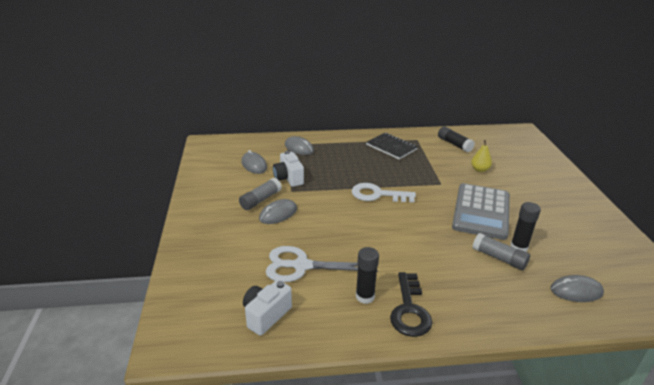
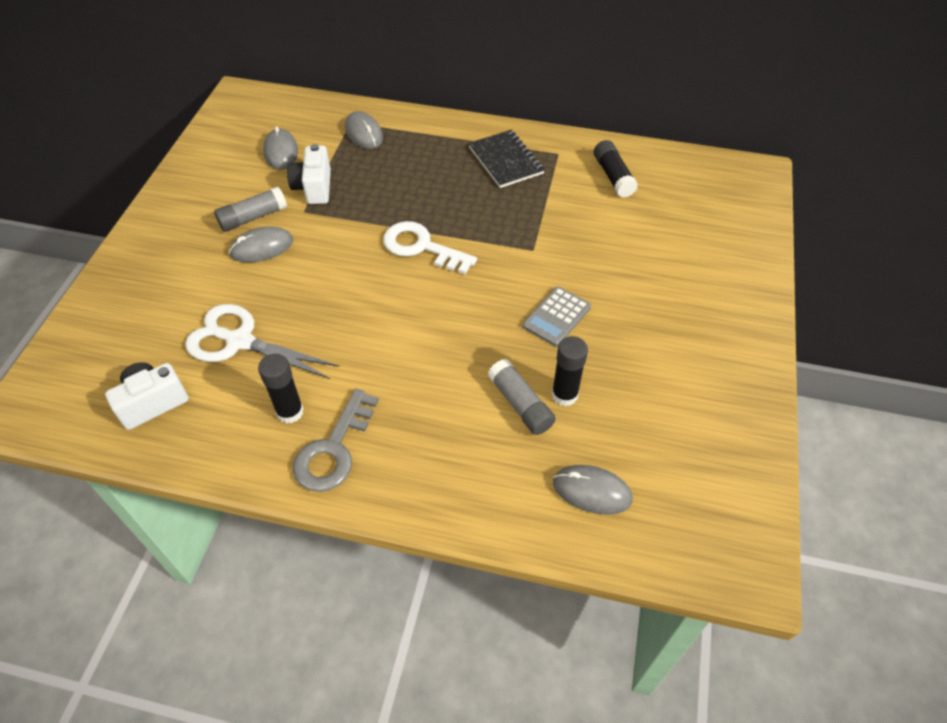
camera: 20 degrees right, 20 degrees up
black key [390,272,433,337] -> grey key [293,389,379,492]
grey calculator [452,183,510,240] -> grey calculator [523,287,591,346], size x0.51
yellow pear [471,140,492,172] -> none

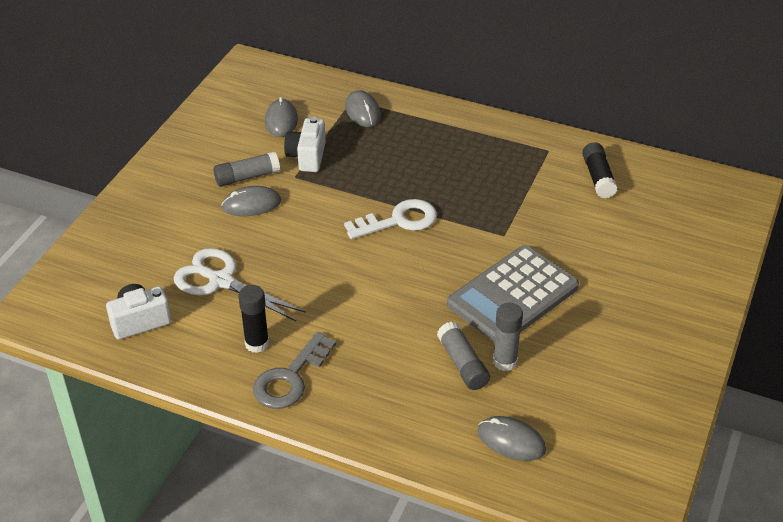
camera: 10 degrees right, 10 degrees down
white key [383,221,477,274] -> white key turned 120 degrees clockwise [344,199,437,239]
black notebook [468,130,545,188] -> none
grey calculator [523,287,591,346] -> grey calculator [447,245,579,343], size x1.94
black glue stick [551,336,588,406] -> grey glue stick [493,303,523,371]

